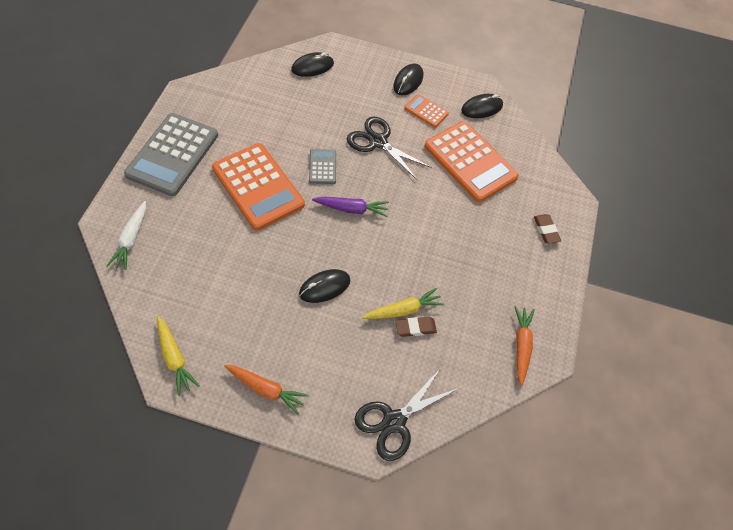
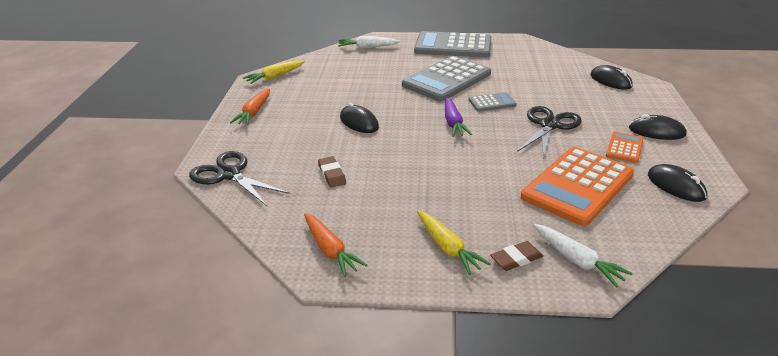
camera: 85 degrees right, 25 degrees down
orange calculator [212,143,305,231] -> grey calculator [402,56,491,101]
yellow carrot [362,288,444,319] -> yellow carrot moved to [417,210,491,275]
orange carrot [514,306,535,386] -> orange carrot turned 60 degrees clockwise [304,213,368,277]
none -> white carrot [533,224,633,287]

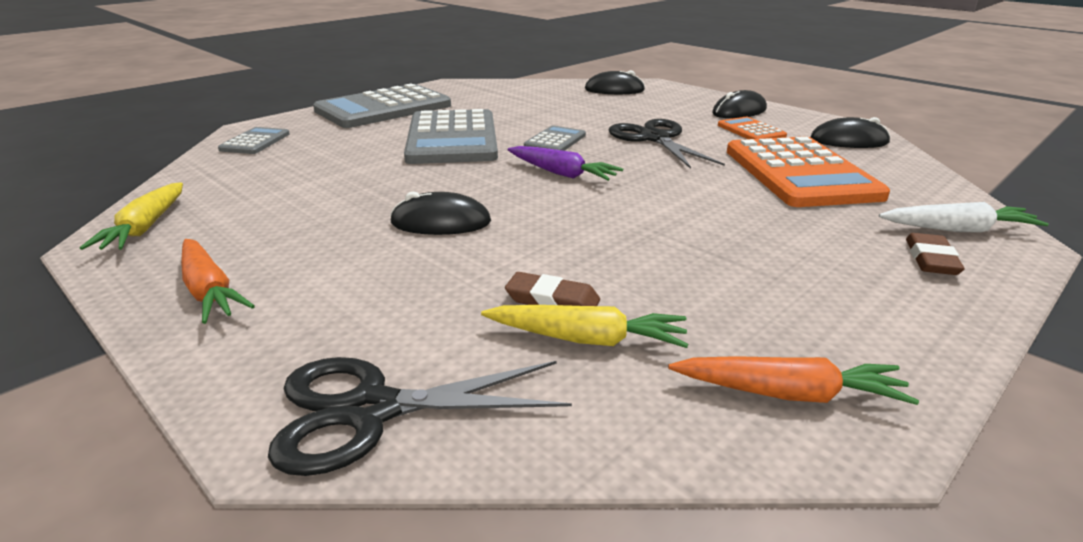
camera: 50 degrees left, 5 degrees down
white carrot [338,36,400,49] -> grey calculator [218,127,290,154]
yellow carrot [417,210,491,275] -> yellow carrot moved to [481,305,688,348]

